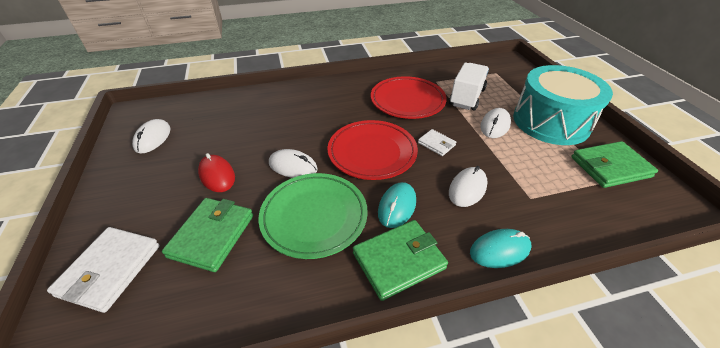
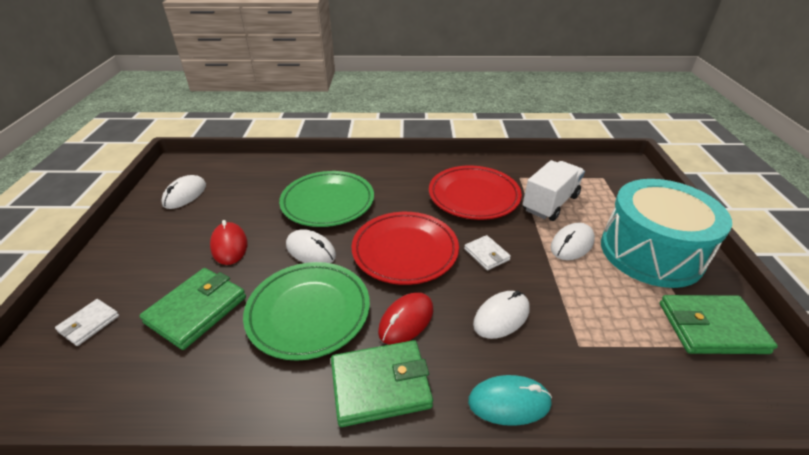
camera: 15 degrees right, 5 degrees down
white wallet [47,227,160,313] -> white wallet [55,299,119,346], size x0.55
turquoise mouse [378,182,416,228] -> red mouse [378,292,433,345]
none -> green plate [279,171,374,227]

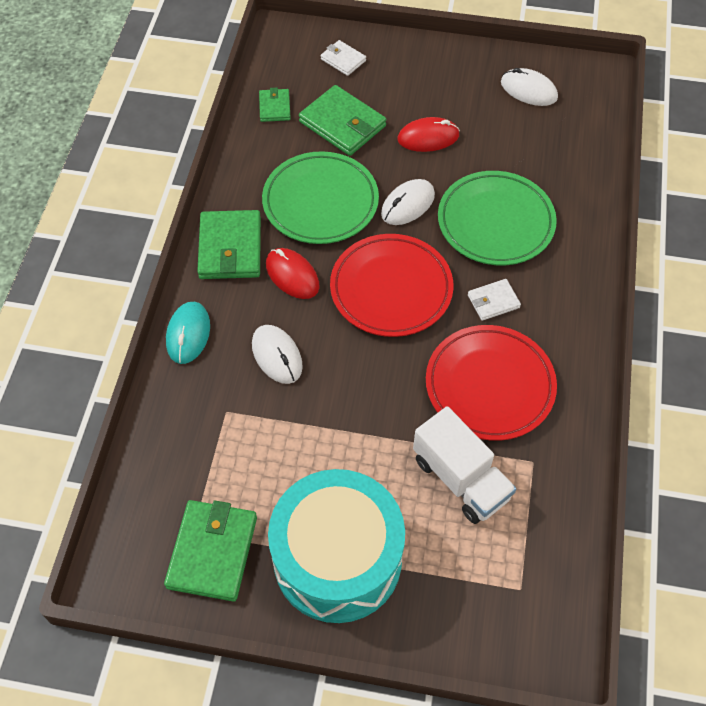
camera: 100 degrees right, 20 degrees up
white wallet [464,235,511,270] -> white wallet moved to [468,279,521,321]
white mouse [551,223,595,260] -> none
none -> green wallet [259,88,291,122]

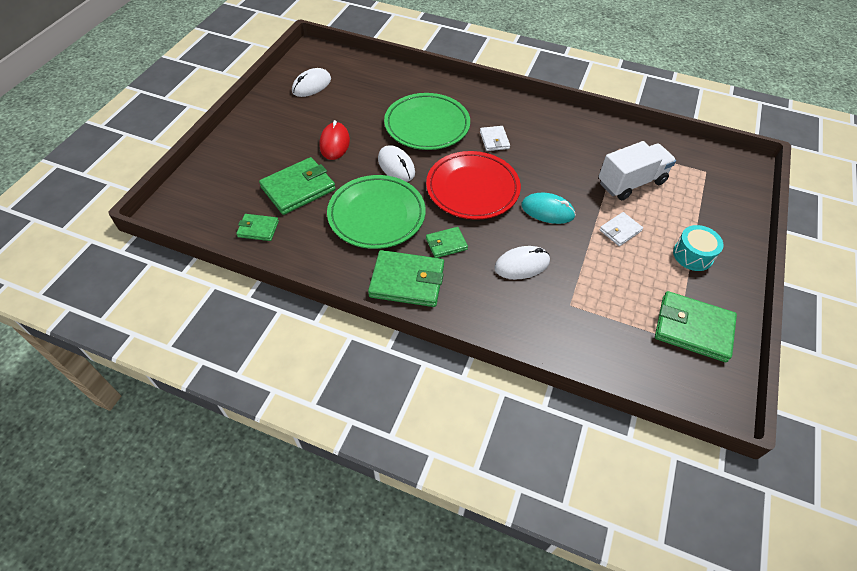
camera: 80 degrees left, 5 degrees down
turquoise mouse [166,302,210,364] -> turquoise mouse moved to [521,193,576,224]
red mouse [266,248,320,299] -> green wallet [426,227,468,258]
turquoise drum [268,469,405,623] -> turquoise drum [673,225,723,271], size x0.43
white wallet [321,40,366,76] -> white wallet moved to [599,212,643,246]
red plate [426,325,557,441] -> none

